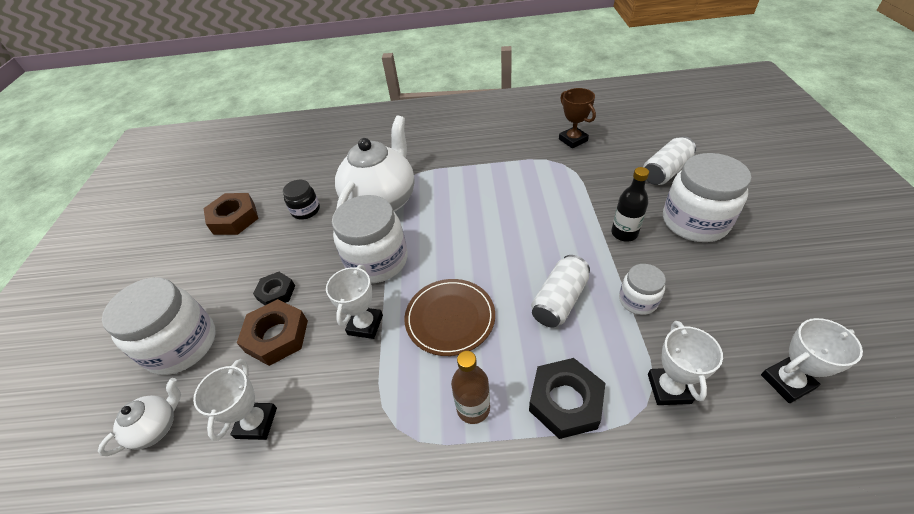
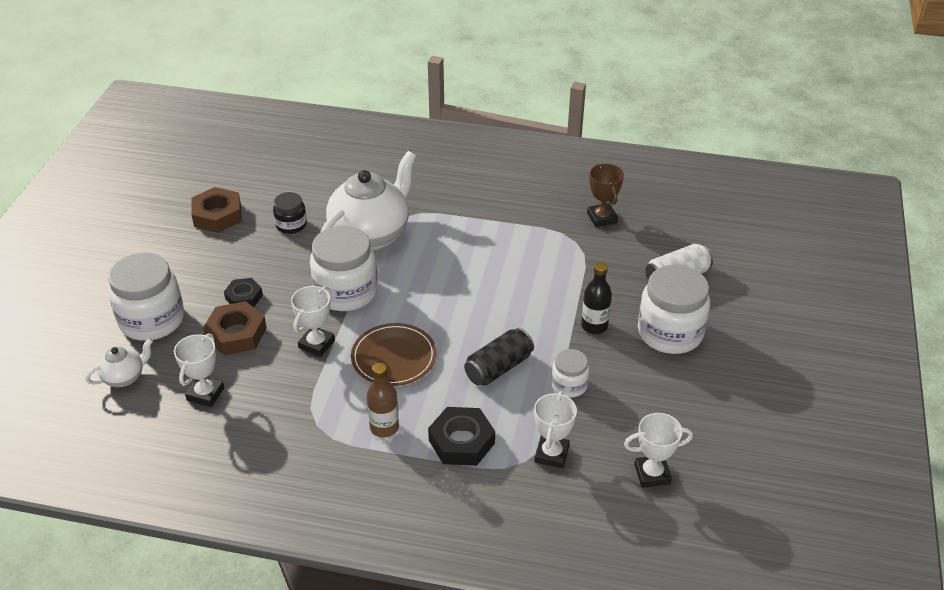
camera: 10 degrees right, 5 degrees down
white can [531,255,590,327] -> black can [464,328,534,386]

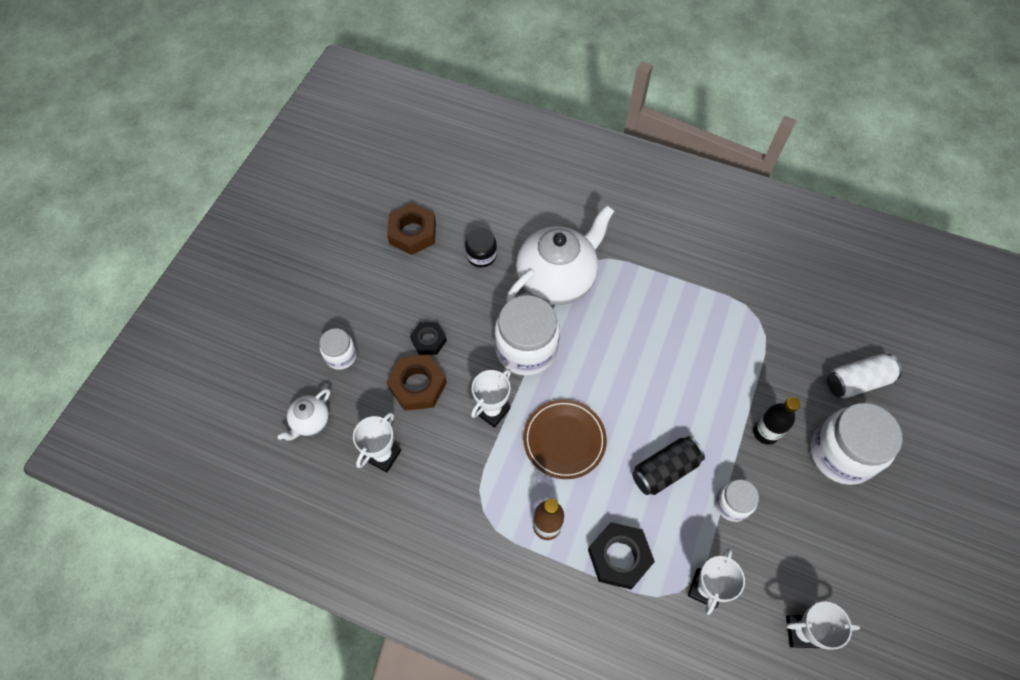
camera: 10 degrees right, 20 degrees up
white teapot [86,338,153,387] -> white teapot turned 150 degrees clockwise [277,388,330,441]
white jar [108,253,184,341] -> white jar [319,328,357,370], size x0.53
brown trophy [587,164,624,227] -> none

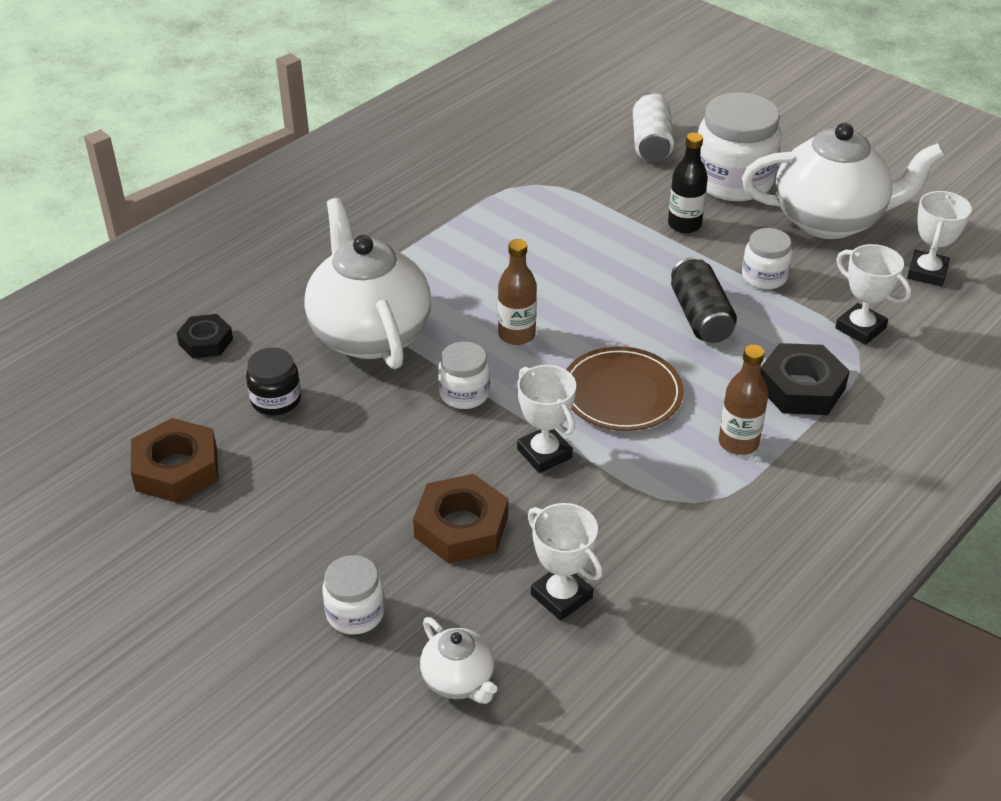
camera: 70 degrees left, 20 degrees down
black nut [410,322,447,355] -> black nut moved to [176,314,233,358]
white jar [494,295,560,376] -> white jar [438,341,490,409], size x0.53
none -> brown bottle [498,239,537,345]
none -> white teapot [742,123,945,239]

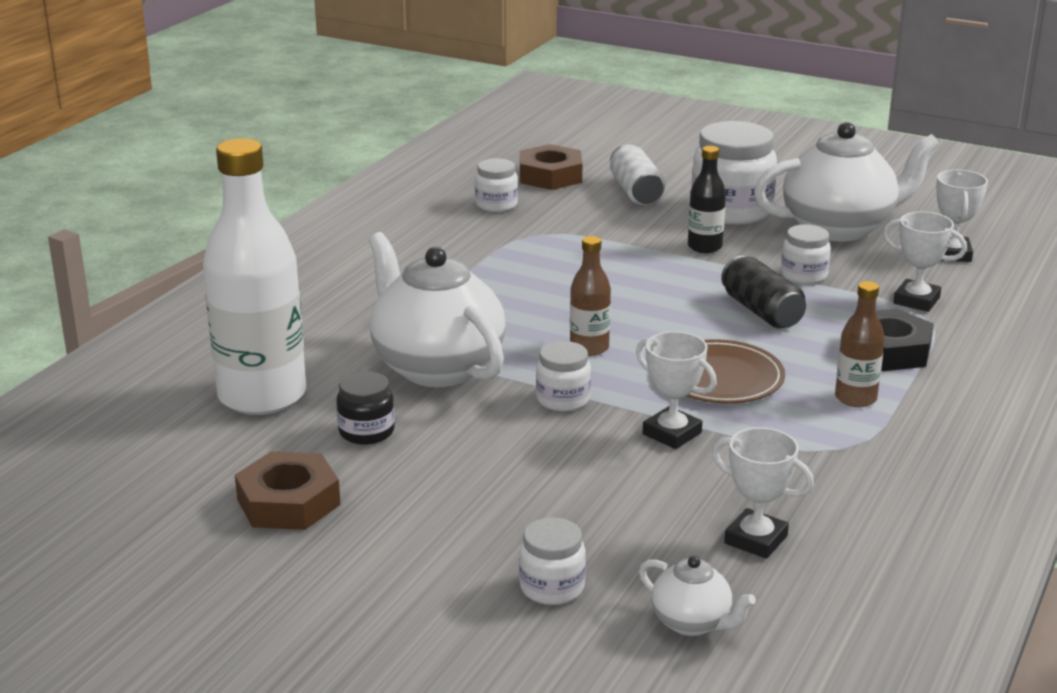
camera: 15 degrees left, 15 degrees down
black nut [176,314,233,358] -> white bottle [203,138,306,415]
brown nut [413,474,508,564] -> brown nut moved to [520,144,583,190]
none -> white jar [475,158,518,212]

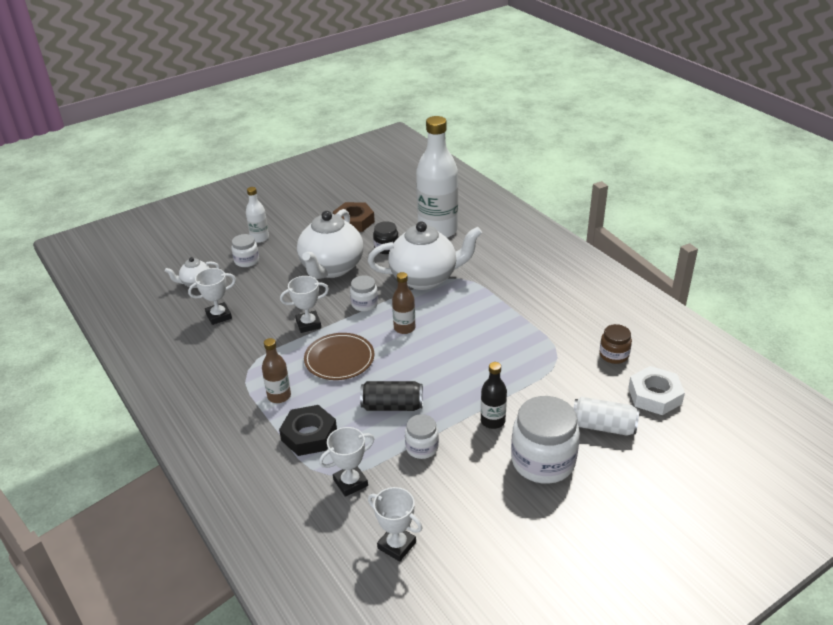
camera: 120 degrees right, 10 degrees up
white jar [475,158,518,212] -> brown jar [599,324,632,364]
brown nut [520,144,583,190] -> white nut [628,366,685,415]
white teapot [754,122,940,242] -> white teapot moved to [297,209,363,279]
none -> white bottle [246,187,269,243]

